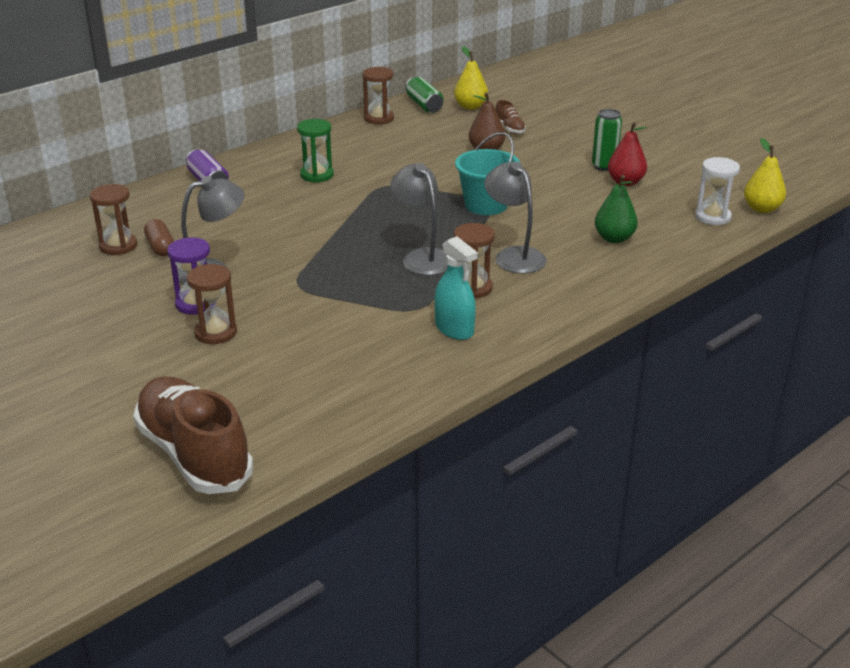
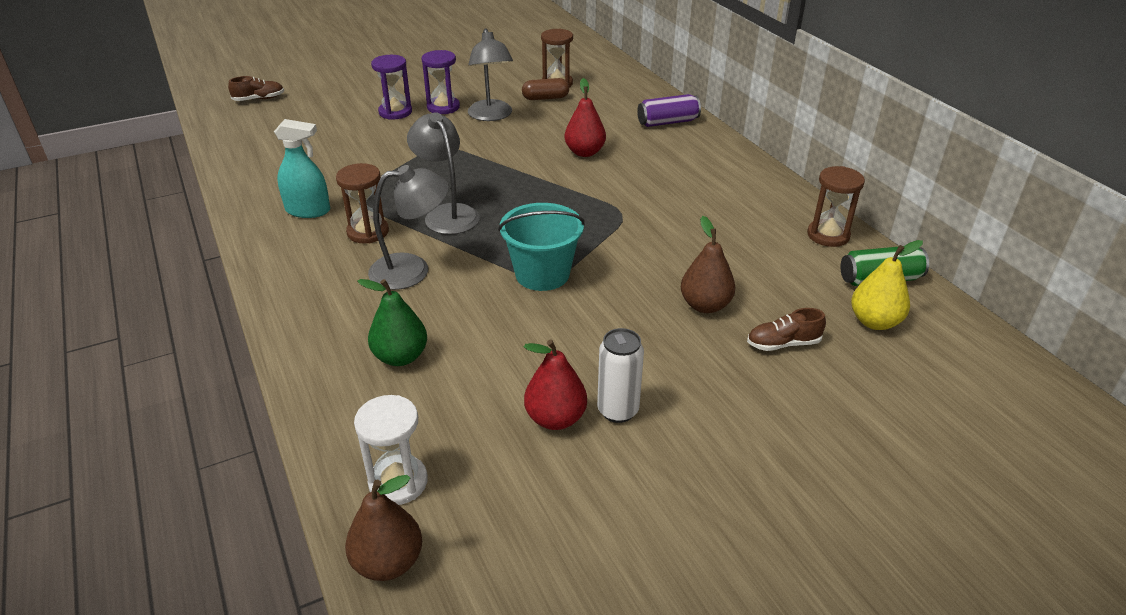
camera: 105 degrees right, 5 degrees up
brown shoe [133,376,253,494] -> brown shoe [228,76,284,101], size x0.42
brown hourglass [187,264,237,344] -> purple hourglass [371,55,412,120]
green hourglass [297,119,334,183] -> none
grey lamp [390,163,448,275] -> grey lamp turned 105 degrees counterclockwise [407,112,480,235]
turquoise spray bottle [435,236,478,340] -> turquoise spray bottle turned 150 degrees counterclockwise [274,119,330,218]
green can [592,109,622,171] -> white can [597,328,644,423]
yellow pear [744,138,786,213] -> brown pear [345,475,422,581]
none -> red pear [564,78,606,157]

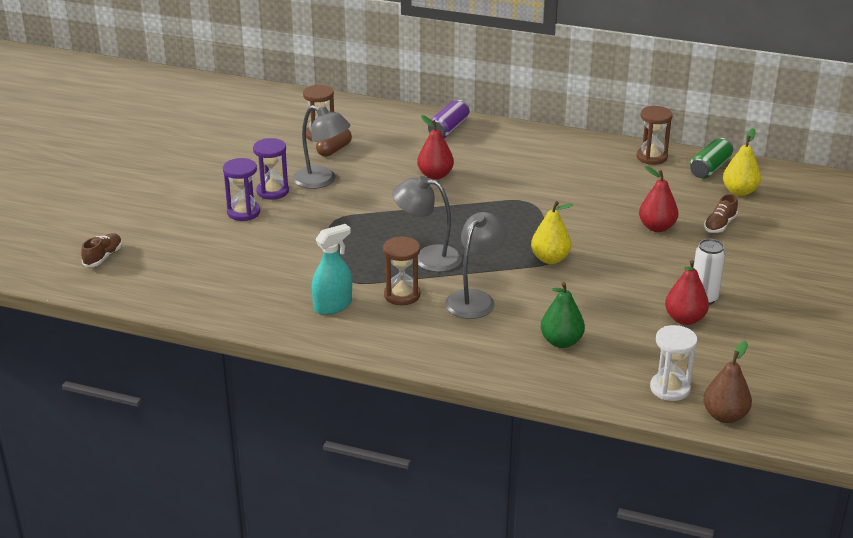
camera: 45 degrees left, 5 degrees down
turquoise bucket [498,203,585,291] -> yellow pear [531,201,573,264]
brown pear [681,216,736,313] -> red pear [639,166,678,232]

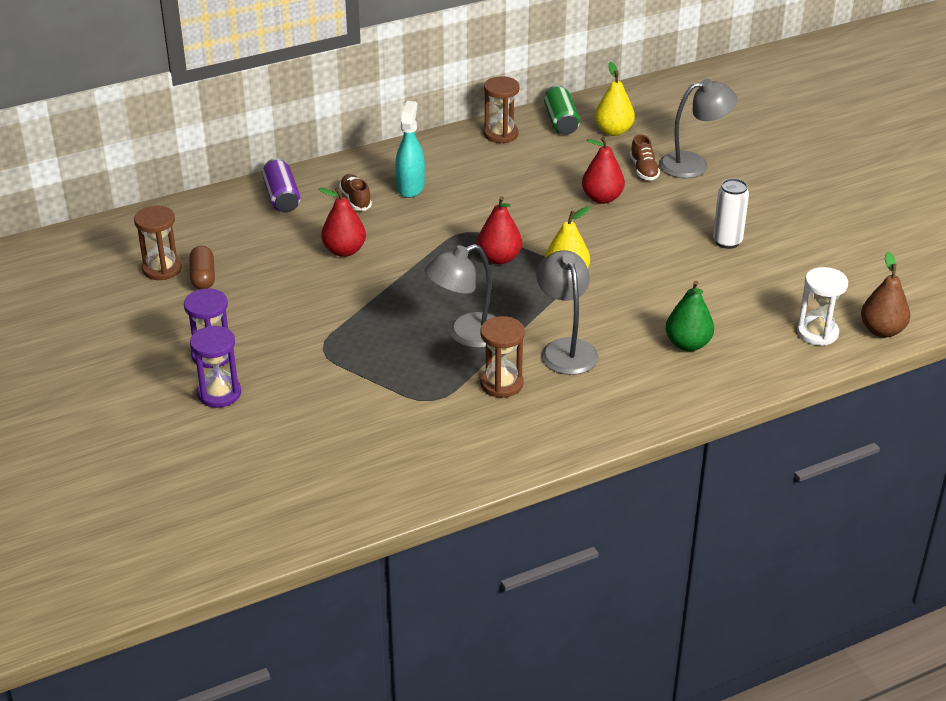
camera: 45 degrees left, 5 degrees up
brown shoe [81,233,122,267] -> brown shoe moved to [339,174,372,211]
grey lamp [293,105,351,189] -> grey lamp moved to [659,79,737,178]
turquoise spray bottle [312,224,352,315] -> turquoise spray bottle moved to [395,101,425,198]
red pear [665,260,709,325] -> red pear moved to [477,196,522,264]

